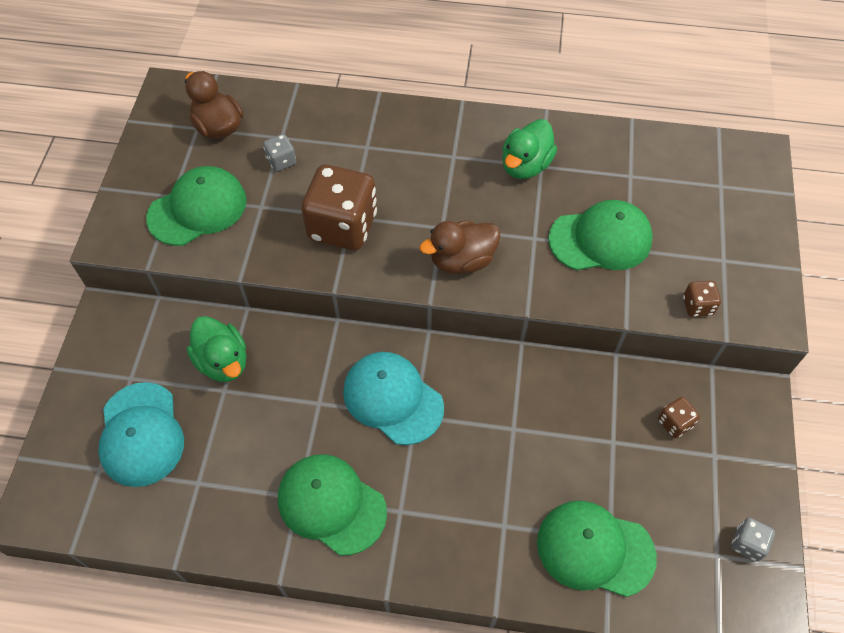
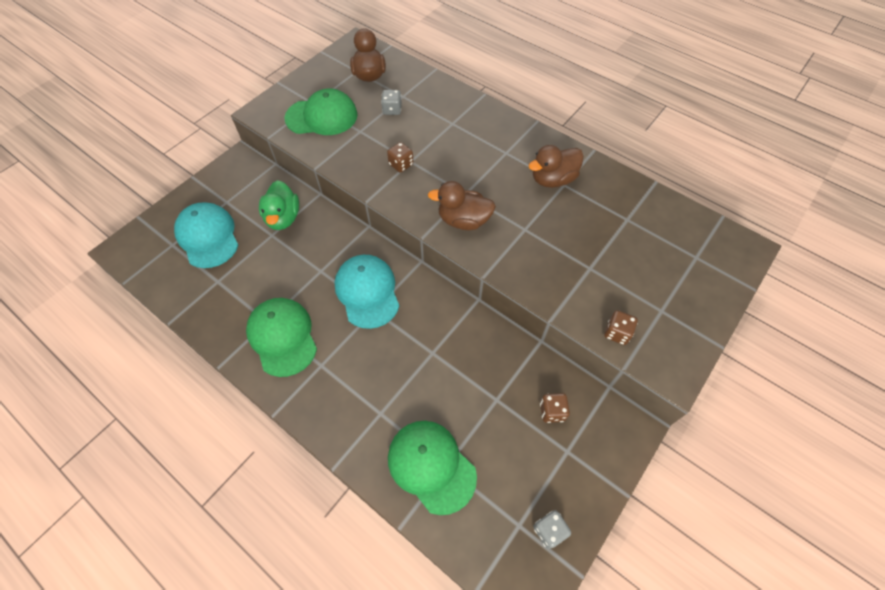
camera: 30 degrees right, 0 degrees up
turquoise cap [98,382,184,487] -> turquoise cap turned 135 degrees clockwise [174,202,238,268]
brown dice [301,165,377,250] -> brown dice [387,142,414,173], size x0.44
green duck [502,119,557,179] -> brown duck [528,145,584,188]
green cap [548,200,653,270] -> none

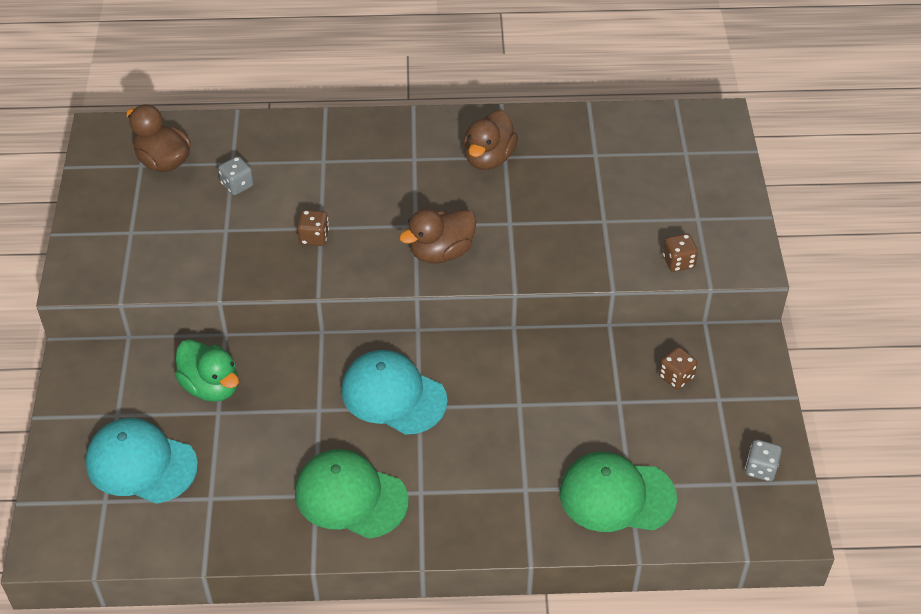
camera: 40 degrees left, 10 degrees down
green cap [284,89,358,135] -> none

